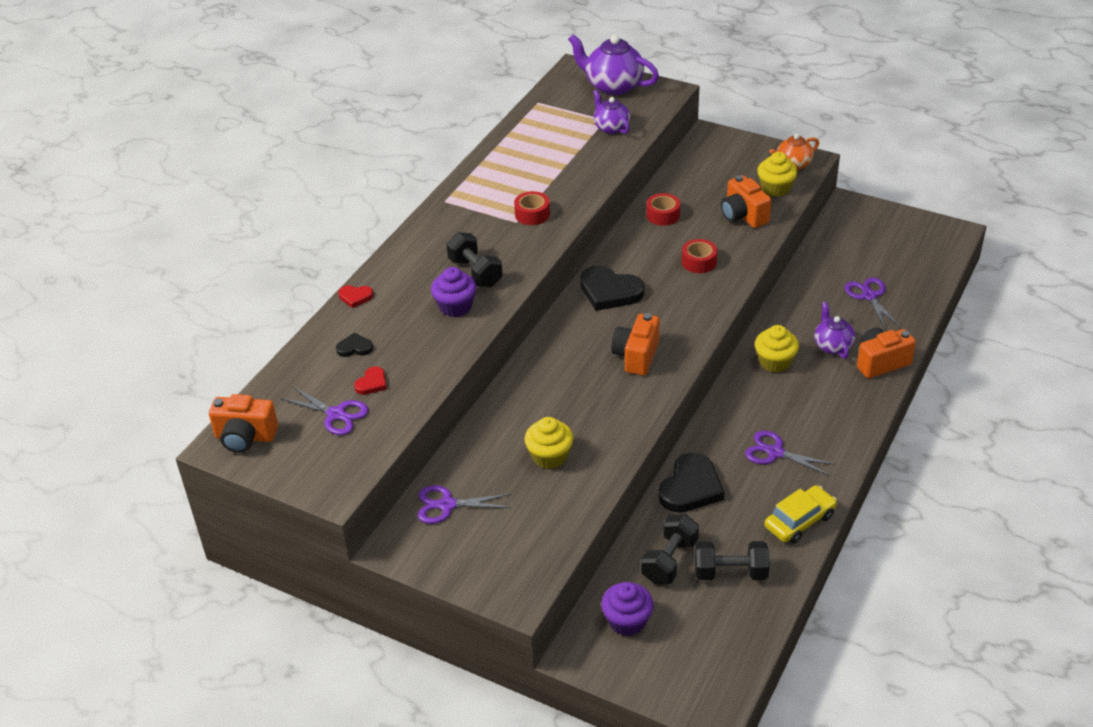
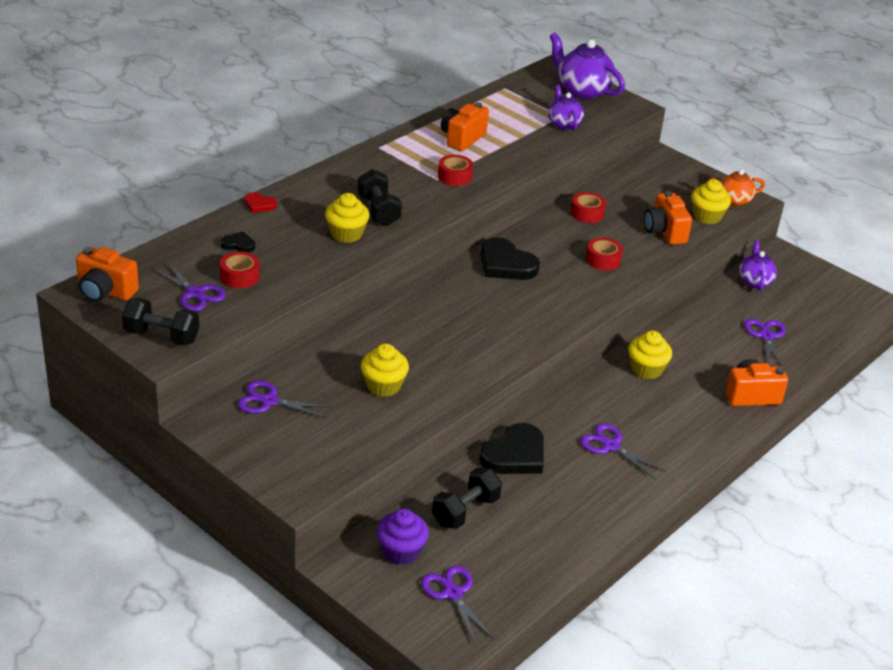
camera: 10 degrees right, 5 degrees down
red heart [354,366,387,395] -> red tape [220,252,259,288]
purple cupcake [431,267,476,317] -> yellow cupcake [325,193,369,243]
orange camera [611,313,660,375] -> orange camera moved to [441,102,489,151]
black dumbbell [695,541,770,580] -> black dumbbell moved to [122,298,199,346]
yellow car [765,485,837,544] -> none
purple teapot [814,302,855,359] -> purple teapot moved to [739,240,777,291]
none -> purple scissors [421,566,494,644]

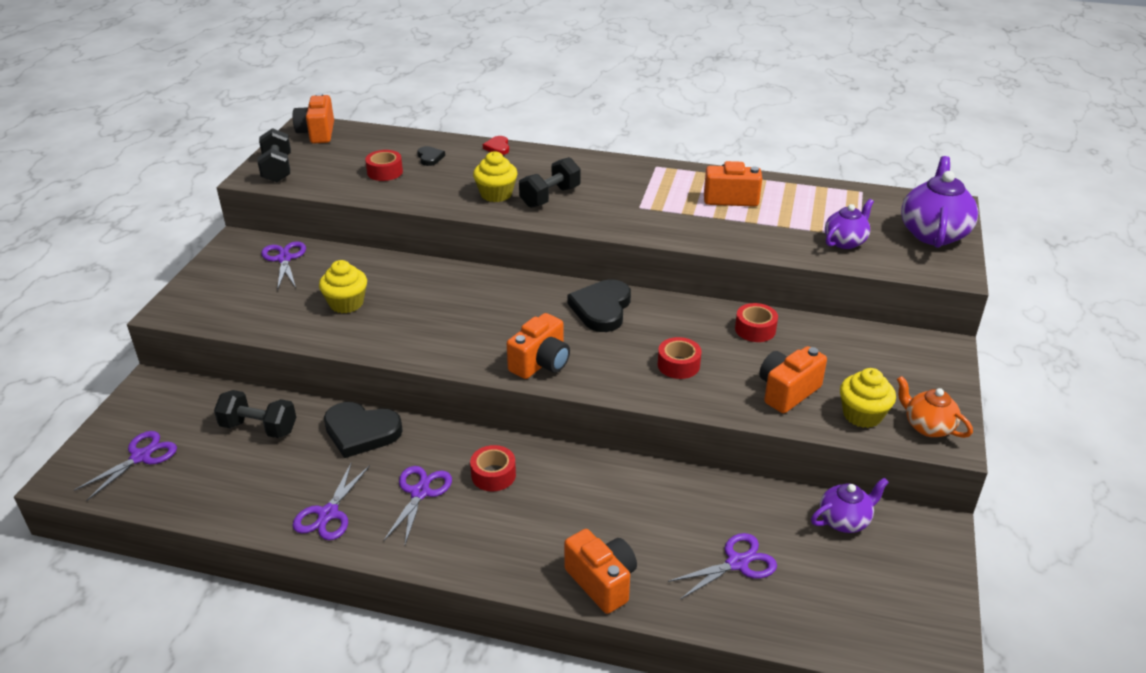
camera: 65 degrees right, 0 degrees up
purple scissors [152,260,226,311] -> purple scissors moved to [293,462,370,540]
purple cupcake [377,509,429,565] -> none
red tape [438,155,473,186] -> red tape moved to [470,445,516,491]
yellow cupcake [628,331,672,379] -> none
none -> orange camera [507,313,570,379]

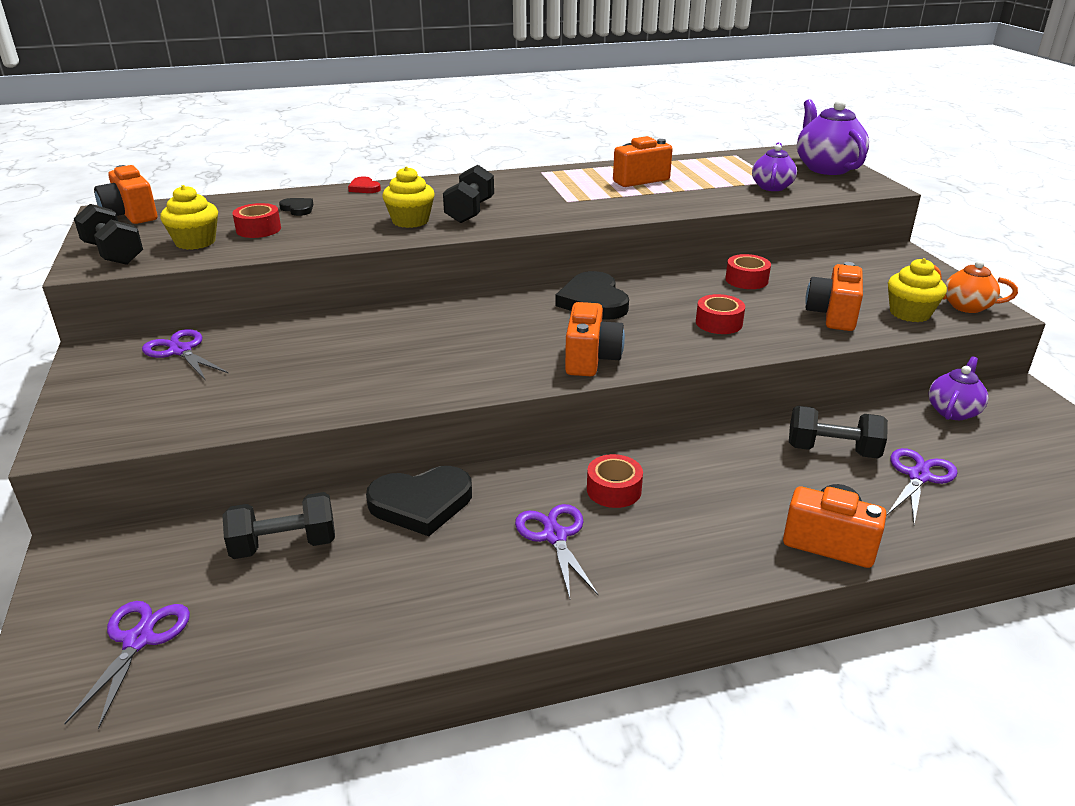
camera: 30 degrees left, 5 degrees down
purple scissors [293,462,370,540] -> none
yellow cupcake [319,260,367,313] -> yellow cupcake moved to [160,185,218,250]
none -> black dumbbell [789,406,888,459]

